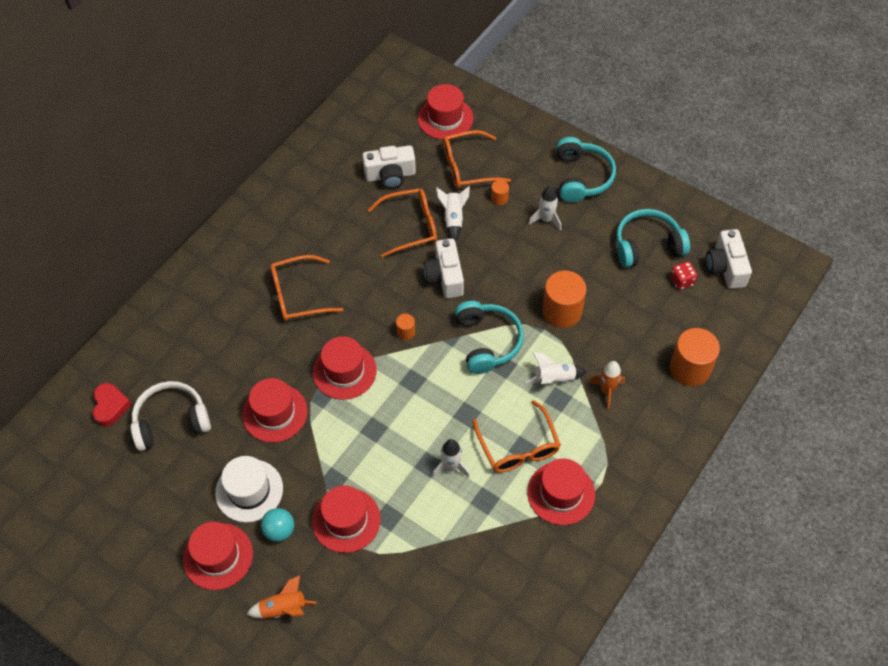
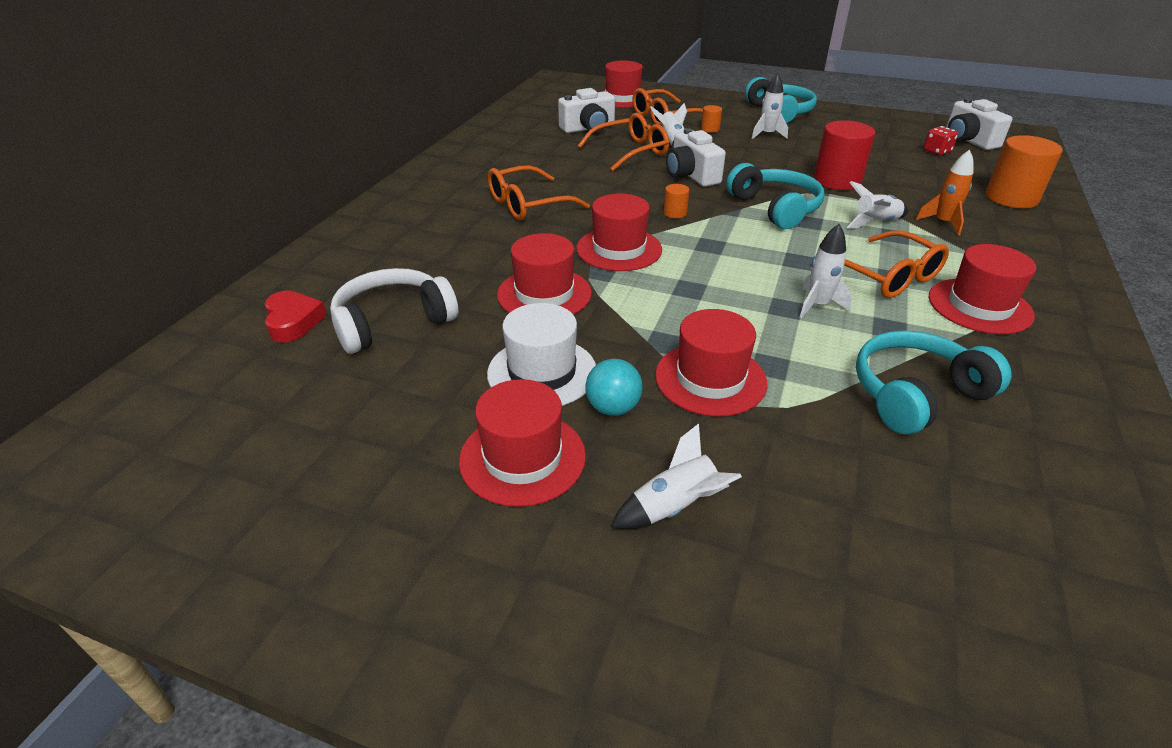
camera: 15 degrees left, 20 degrees down
orange rocket [246,575,317,619] -> white rocket [611,424,742,529]
orange cylinder [542,271,586,328] -> red cylinder [814,120,875,190]
turquoise headphones [616,209,690,268] -> turquoise headphones moved to [856,330,1011,435]

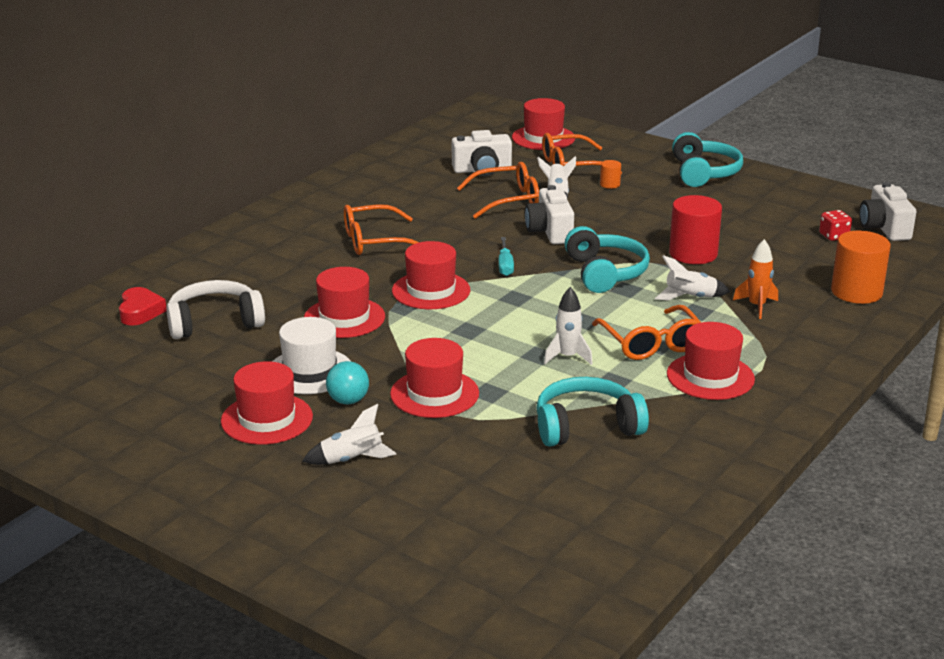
camera: 15 degrees right, 10 degrees down
orange cylinder [664,184,689,218] -> turquoise screwdriver [498,237,514,276]
white rocket [751,73,788,139] -> none

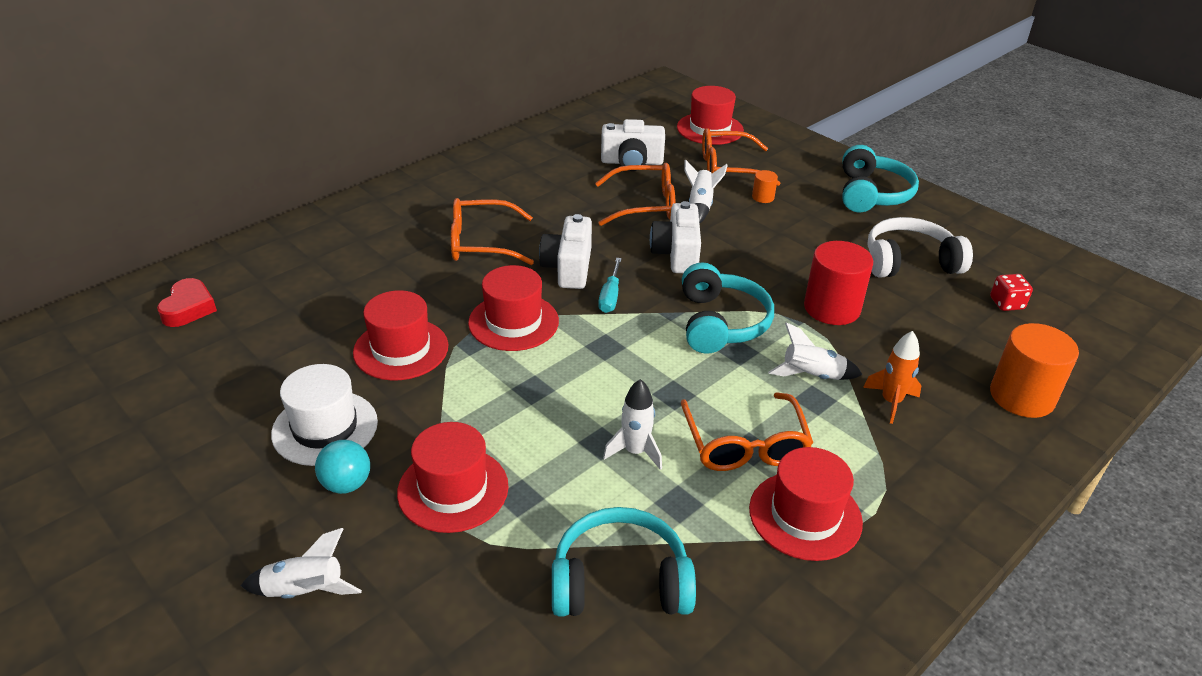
camera: 10 degrees right, 10 degrees up
white headphones [166,280,265,339] -> white headphones moved to [867,217,973,278]
red hat [221,361,313,445] -> none
white camera [859,182,916,241] -> white camera moved to [539,214,592,289]

